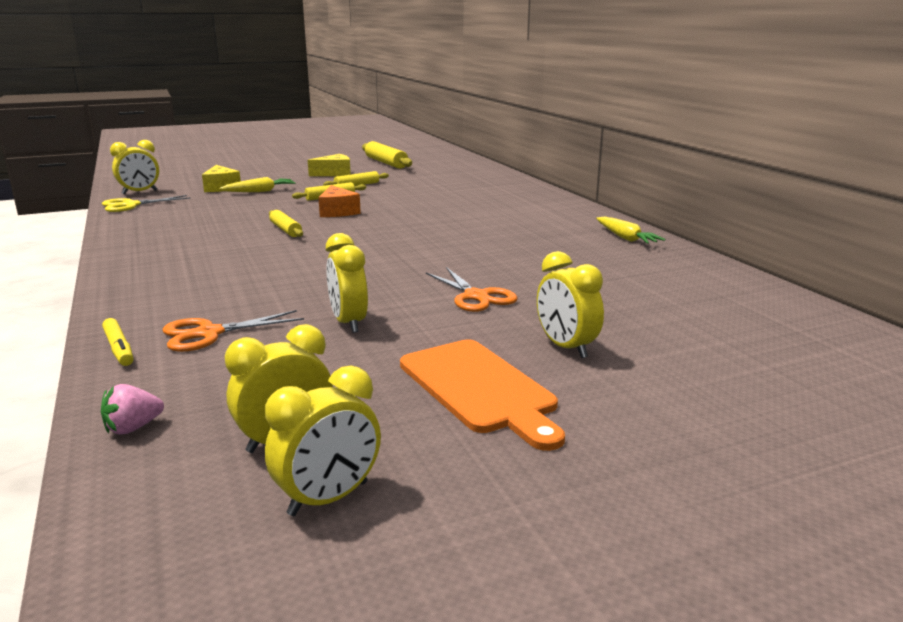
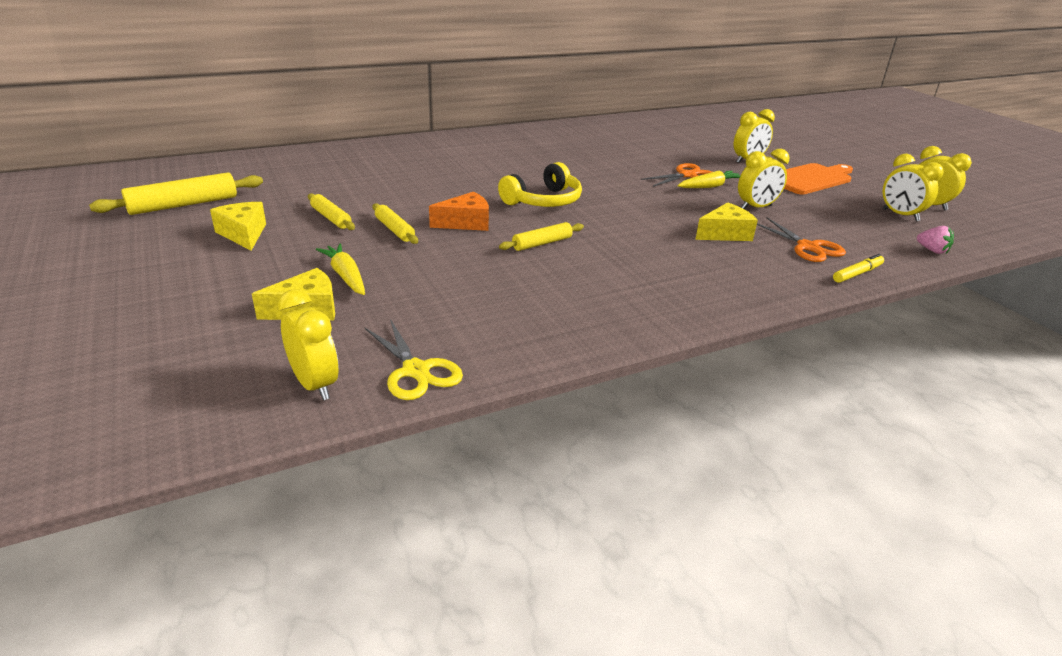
camera: 95 degrees left, 10 degrees up
yellow carrot [596,216,665,244] -> yellow carrot moved to [677,171,741,188]
none -> yellow headphones [498,162,582,207]
none -> yellow cheese [695,202,758,241]

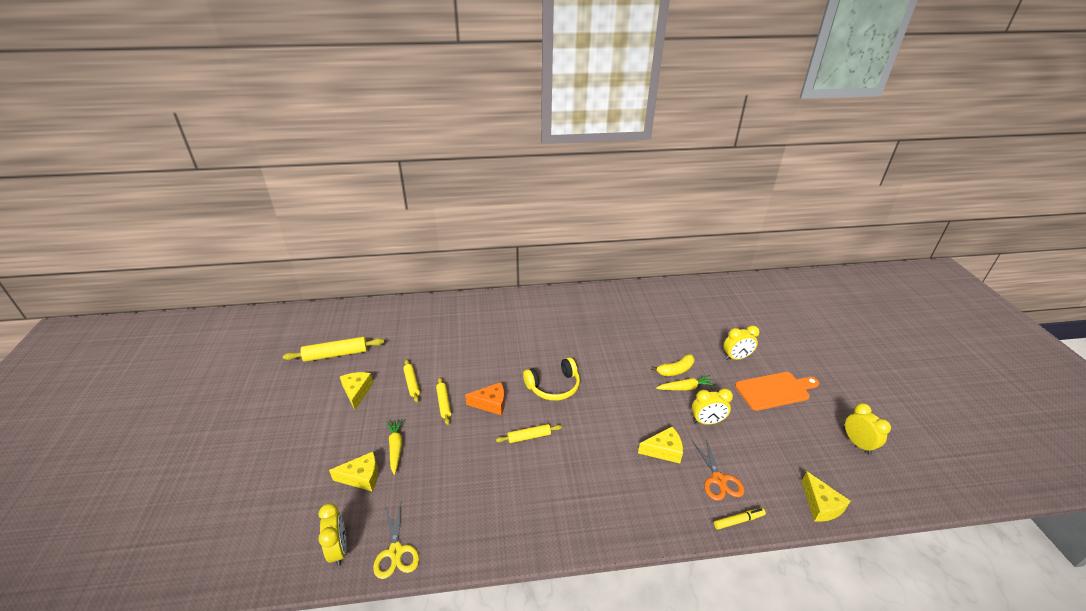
camera: 20 degrees right, 5 degrees up
orange scissors [641,163,712,187] -> yellow banana [651,354,694,376]
yellow clock [883,154,944,221] -> none
pink strawberry [917,226,954,254] -> yellow cheese [802,471,850,522]

